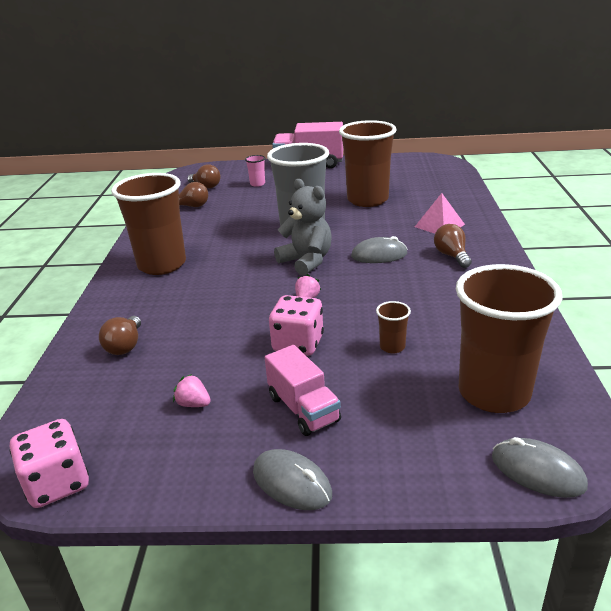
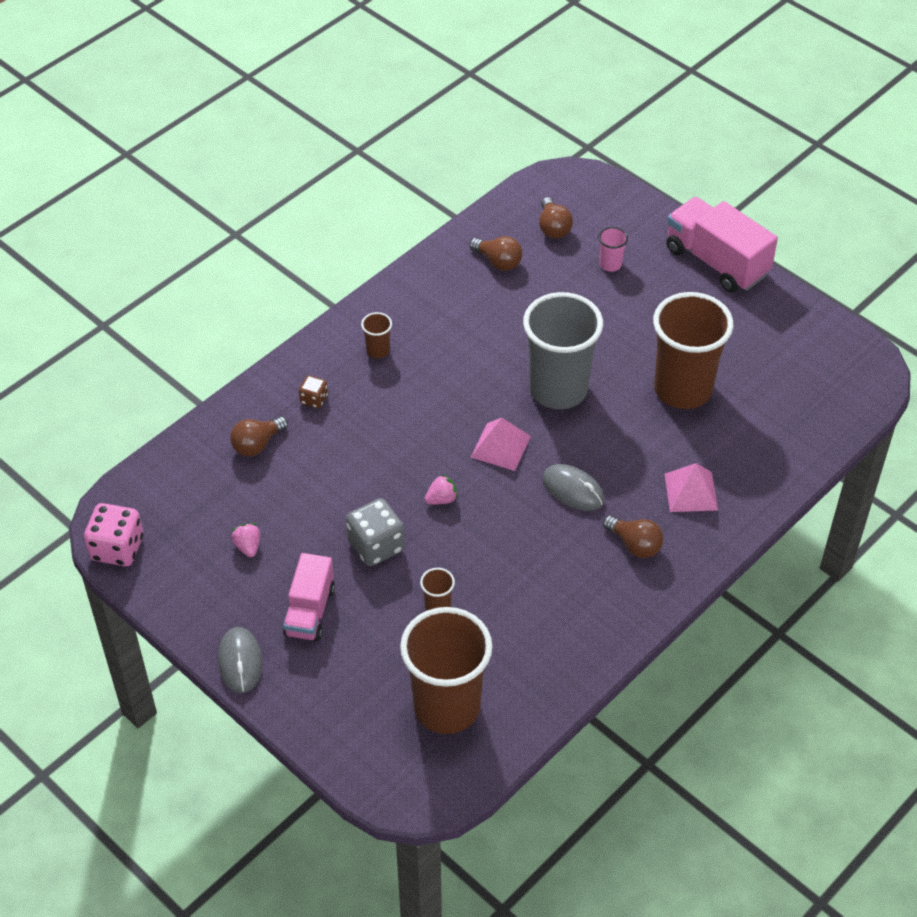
camera: 40 degrees right, 20 degrees up
brown cup [111,173,186,275] -> brown cup [361,312,392,358], size x0.40
pink dice [269,295,324,356] -> grey dice [346,498,405,566]
grey teddy bear [274,179,332,276] -> pink pyramid [471,418,531,471]
brown light bulb [434,224,472,268] -> brown light bulb turned 105 degrees clockwise [603,516,663,558]
grey mouse [492,437,588,498] -> none
none -> brown dice [299,375,328,409]

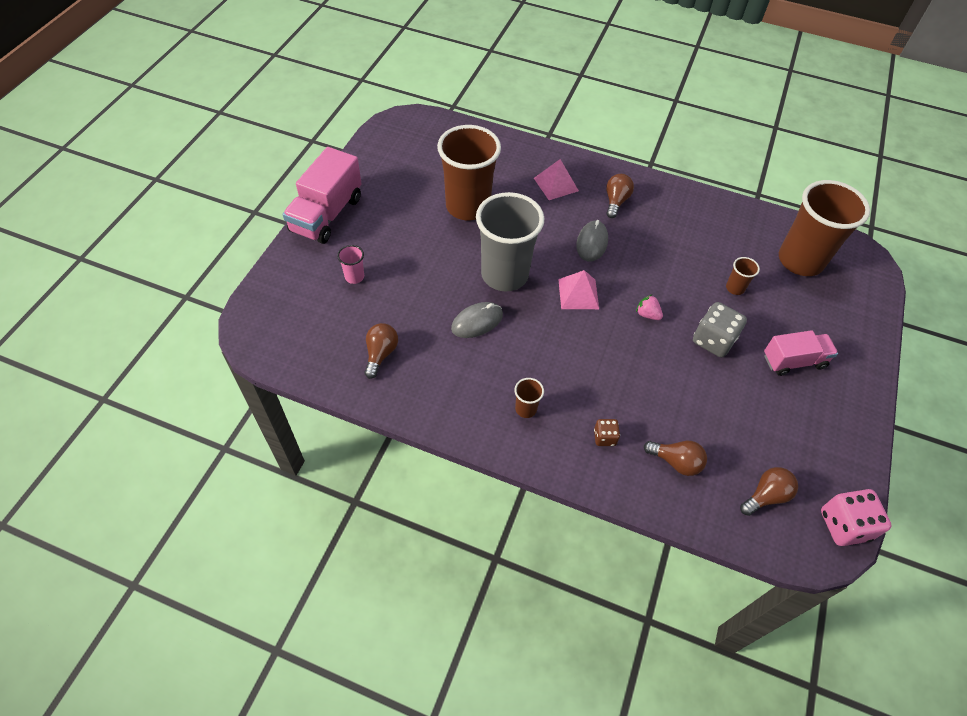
camera: 115 degrees left, 5 degrees up
grey mouse [218,627,262,693] -> grey mouse moved to [451,302,503,338]
pink strawberry [231,523,260,557] -> none
brown light bulb [539,197,573,239] -> brown light bulb moved to [740,467,798,516]

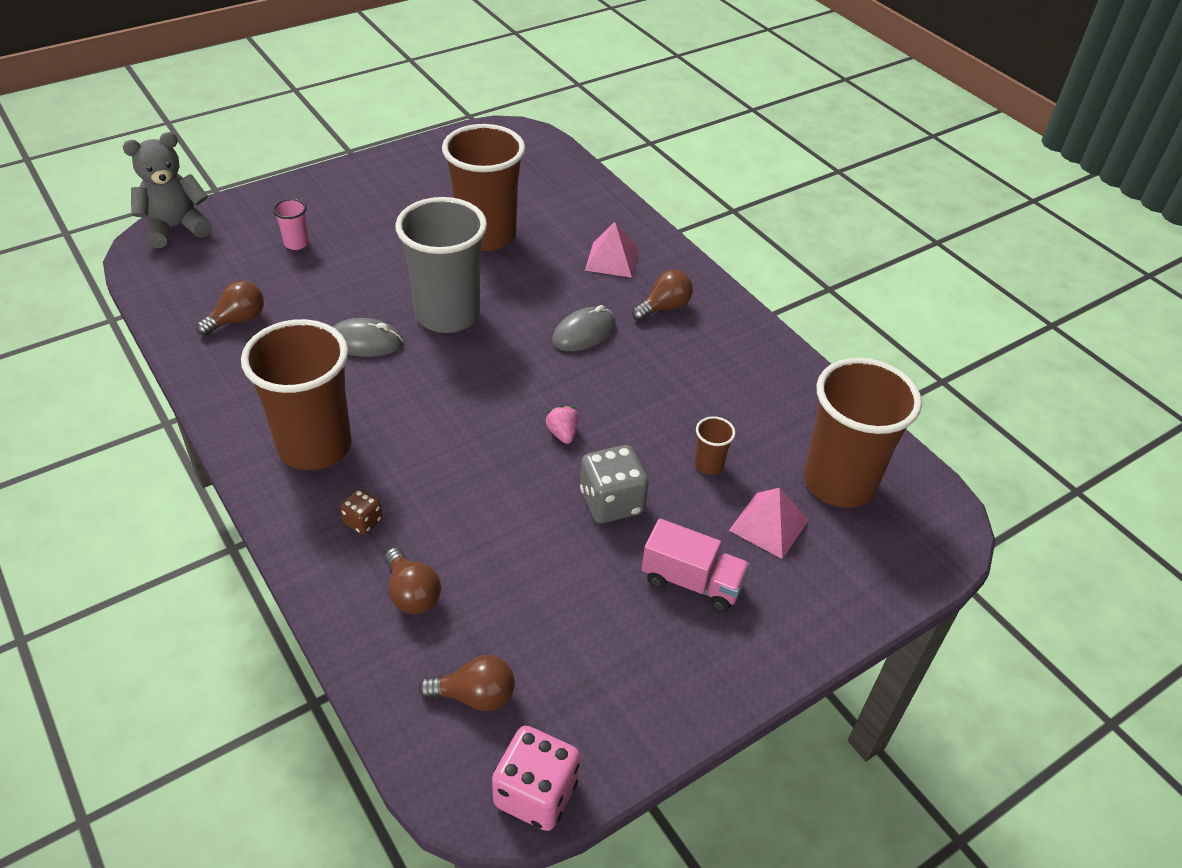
camera: 35 degrees right, 10 degrees down
pink truck [283,147,362,244] -> none
brown cup [515,378,544,418] -> brown cup [241,319,351,470], size x2.47
pink pyramid [558,270,599,309] -> pink pyramid moved to [729,488,809,559]
none -> grey teddy bear [122,132,212,248]

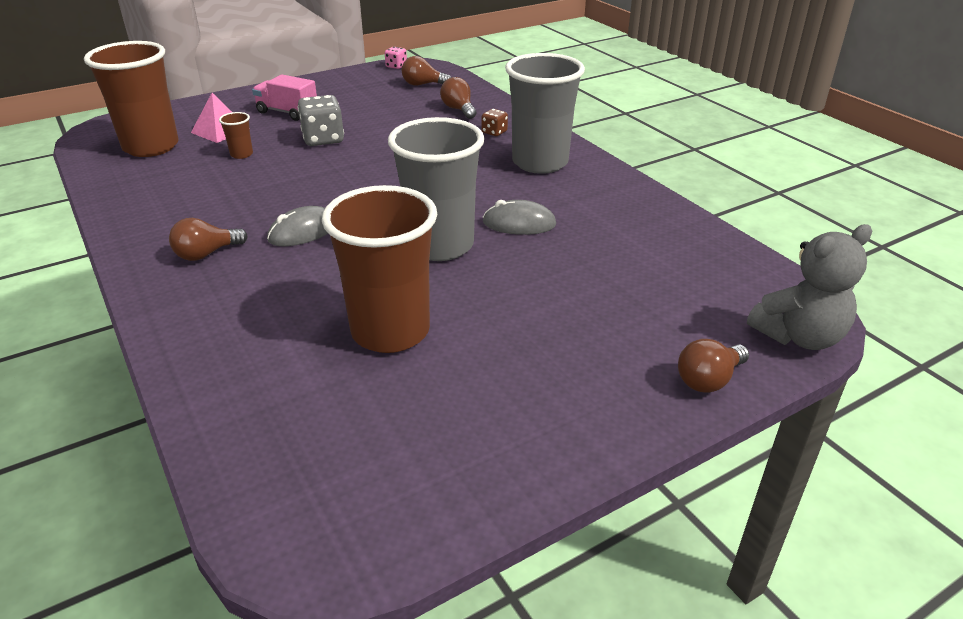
camera: 175 degrees left, 10 degrees down
brown light bulb [196,281,264,336] -> brown light bulb moved to [678,339,749,393]
brown cup [241,319,351,470] -> grey cup [505,53,585,174]
pink cup [273,199,309,250] -> none
pink dice [492,726,580,831] -> pink dice [385,47,407,69], size x0.54
pink strawberry [545,405,579,444] -> none
pink pyramid [585,222,639,278] -> none

